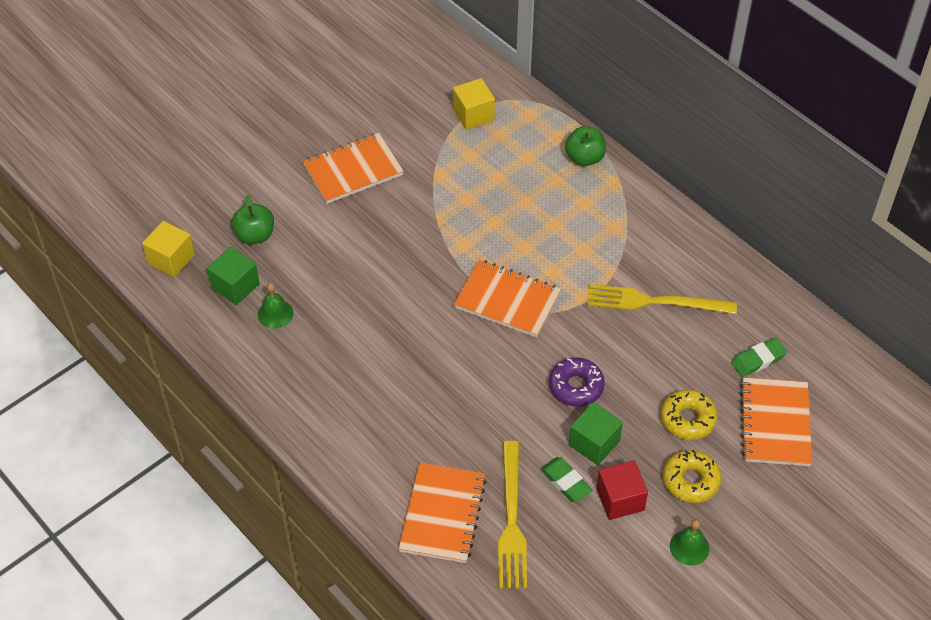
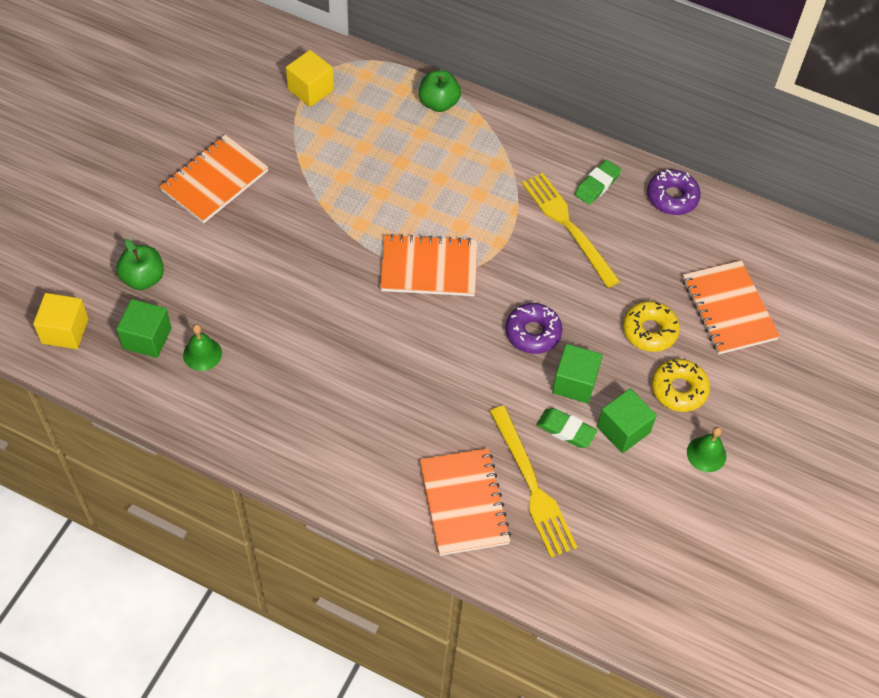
camera: 25 degrees left, 5 degrees up
yellow fork [587,284,737,314] -> yellow fork turned 75 degrees clockwise [522,173,620,288]
red cube [596,460,648,520] -> green cube [597,388,657,453]
green eraser [731,338,787,377] -> green eraser moved to [575,160,621,205]
none -> purple donut [647,169,701,215]

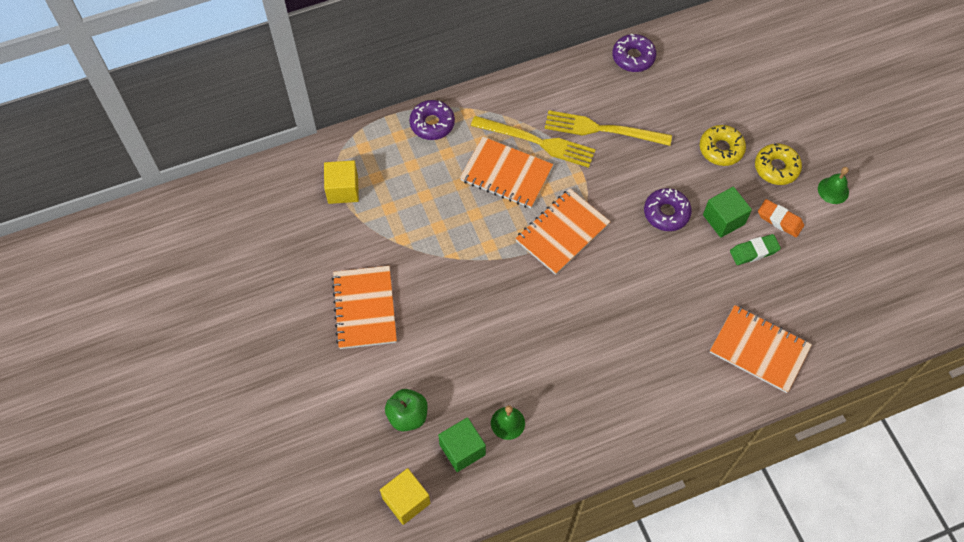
camera: 45 degrees left, 5 degrees up
green apple [419,70,461,112] -> purple donut [409,100,455,140]
yellow fork [490,406,577,558] -> yellow fork moved to [471,116,596,168]
green eraser [575,160,621,205] -> none
green cube [597,388,657,453] -> orange eraser [758,199,804,237]
orange notebook [682,260,780,354] -> orange notebook moved to [460,137,553,208]

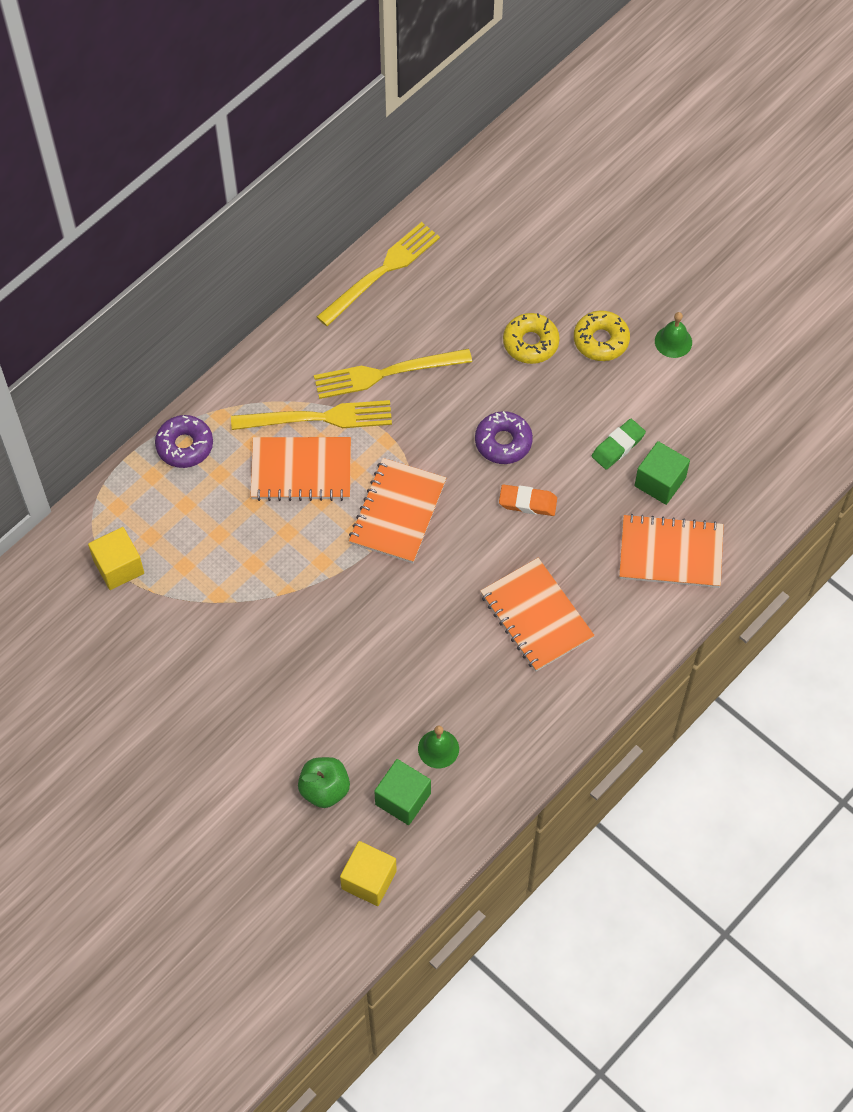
camera: 25 degrees left, 0 degrees up
orange notebook [332,266,397,349] -> orange notebook moved to [480,558,595,671]
purple donut [612,34,656,72] -> yellow fork [317,222,440,326]
green cube [703,187,752,238] -> green cube moved to [635,441,690,505]
orange eraser [758,199,804,237] -> orange eraser moved to [499,485,557,516]

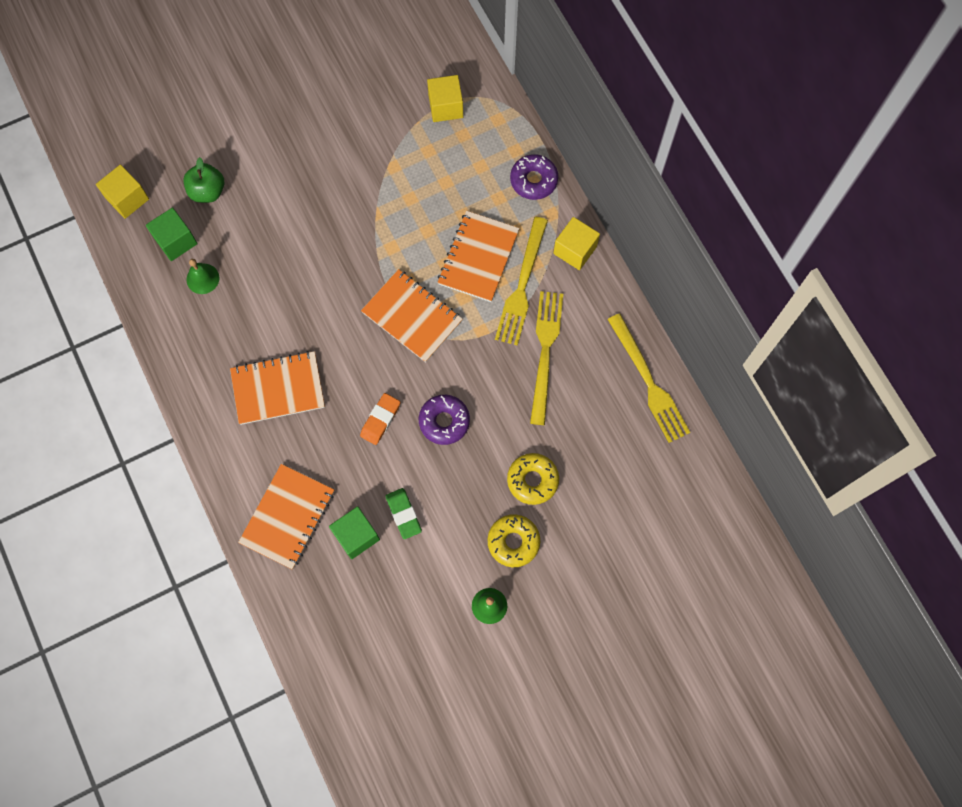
camera: 110 degrees right, 10 degrees up
none -> yellow cube [553,217,600,270]

